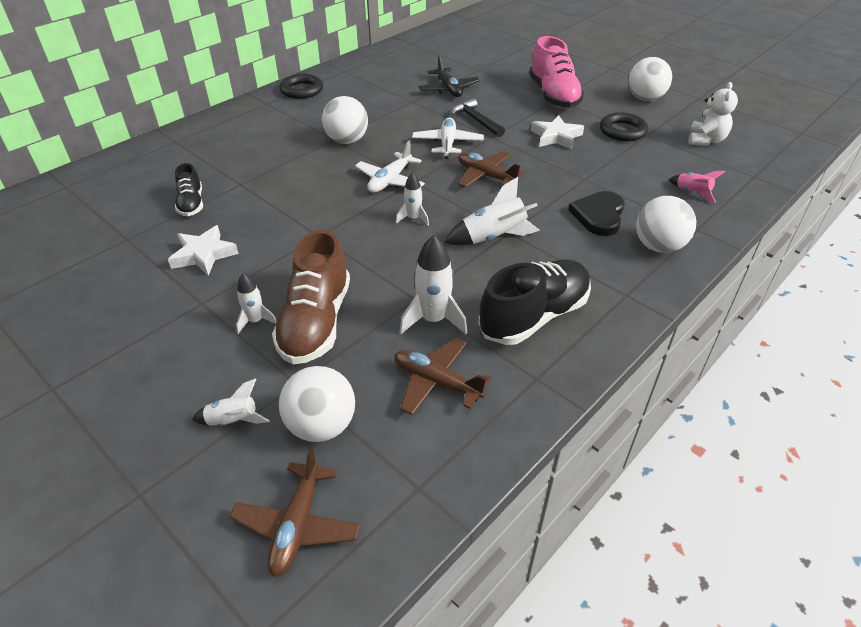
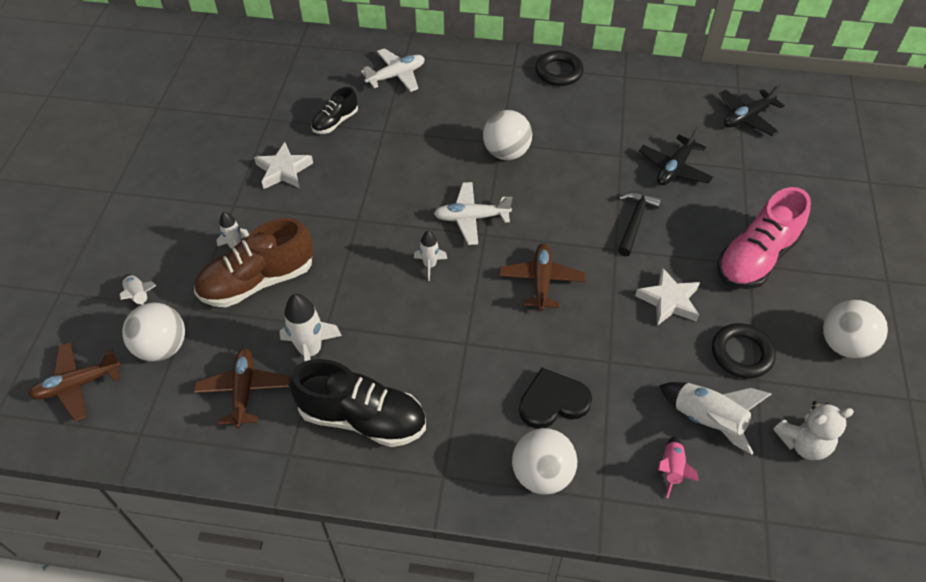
camera: 55 degrees right, 10 degrees up
white plane [412,118,484,159] -> white plane moved to [361,48,425,92]
white rocket [444,177,540,245] -> white rocket moved to [659,382,771,455]
none -> black plane [719,84,785,136]

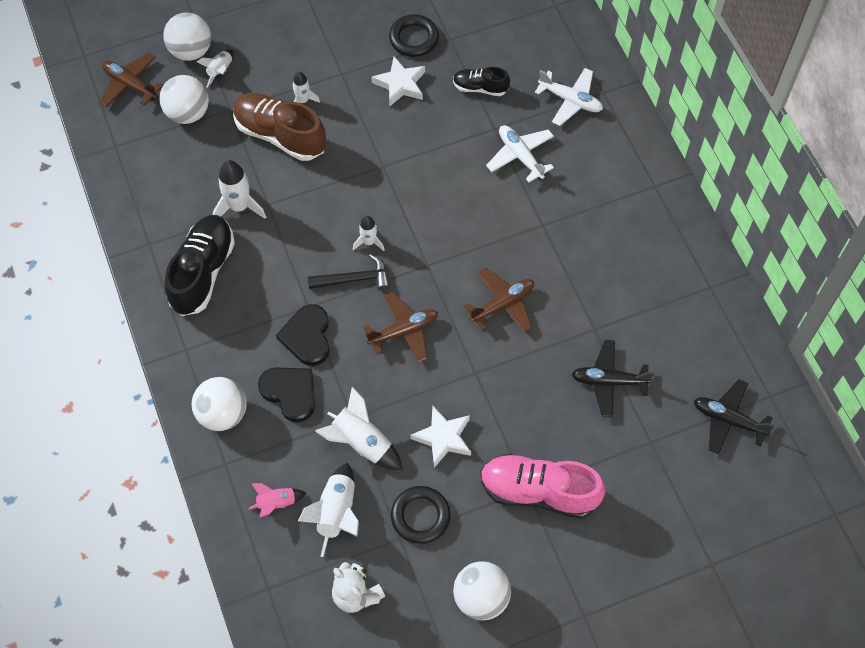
camera: 60 degrees right, 10 degrees up
brown plane [194,348,290,428] -> brown plane moved to [464,267,534,333]
black shoe [290,359,426,447] -> black shoe turned 150 degrees counterclockwise [165,215,235,316]
white plane [434,182,512,245] -> white plane moved to [486,125,554,182]
white ball [483,110,532,160] -> white ball moved to [163,12,211,61]
black ring [535,51,584,86] -> black ring moved to [389,14,439,57]
black hammer [618,192,662,256] -> black hammer moved to [308,254,390,291]
none -> black heart [276,304,330,366]
none -> white rocket [315,386,403,470]

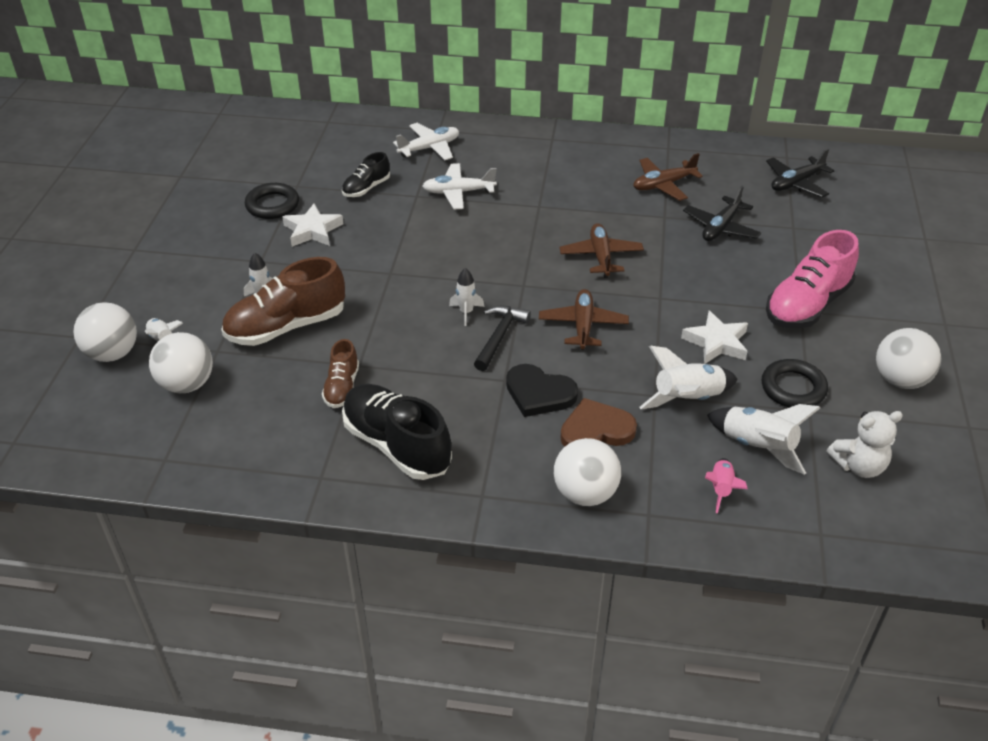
camera: 60 degrees left, 20 degrees down
brown plane [100,53,163,107] -> brown plane moved to [633,153,703,201]
white rocket [213,160,266,219] -> brown shoe [322,339,359,408]
black heart [258,367,315,422] -> brown heart [561,398,637,447]

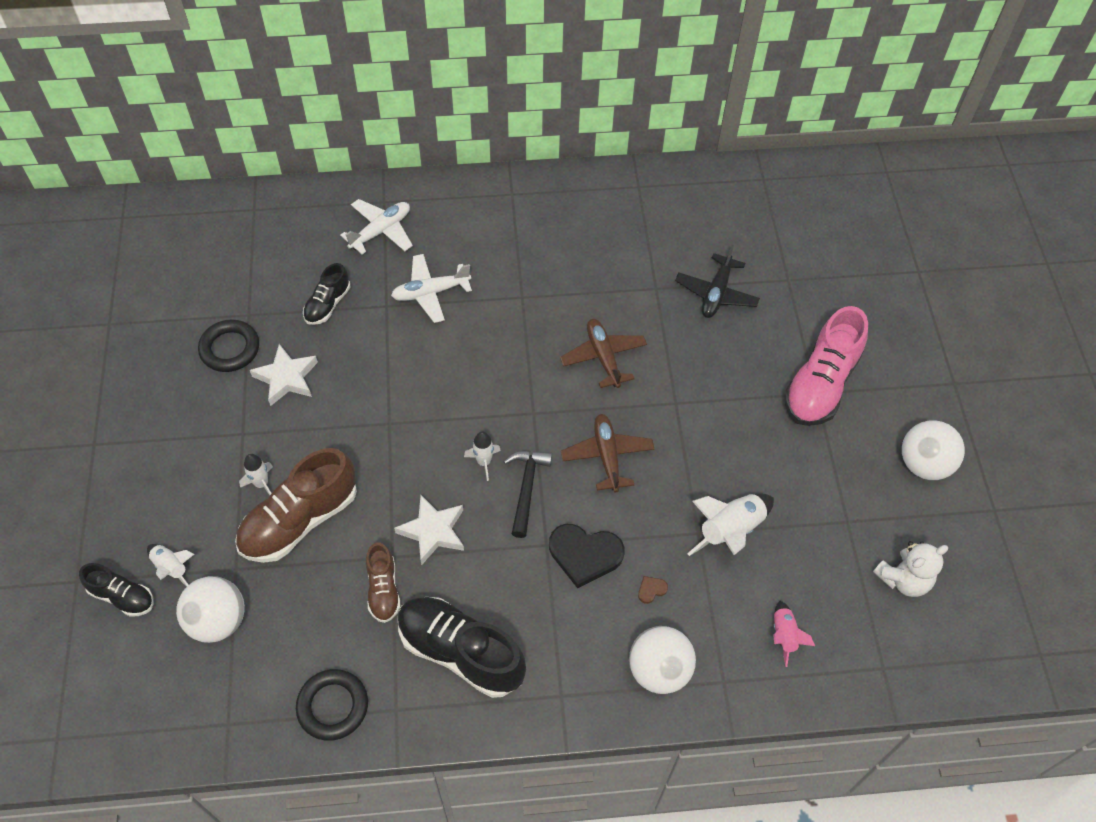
camera: 15 degrees left, 15 degrees up
white ball [73,302,137,362] -> black shoe [79,563,154,617]
brown heart [561,398,637,447] -> brown heart [638,576,668,604], size x0.42
brown plane [633,153,703,201] -> none
white star [681,310,748,364] -> white star moved to [394,495,464,565]
white rocket [707,404,820,475] -> none
black ring [762,359,828,407] -> black ring moved to [296,669,368,741]
black plane [766,149,834,197] -> none

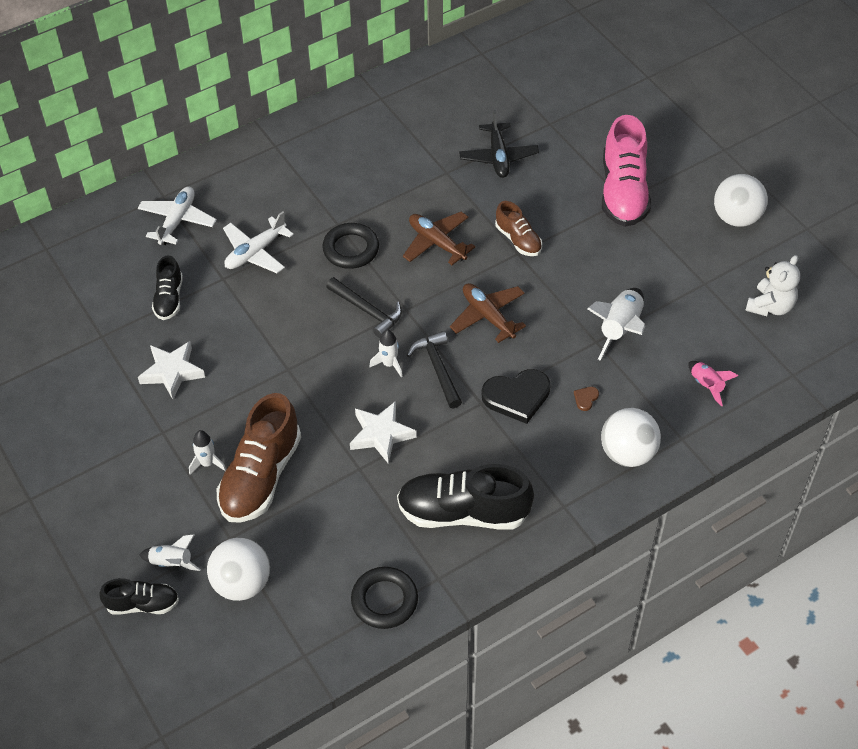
camera: 25 degrees left, 5 degrees down
black ring [198,319,259,372] -> black ring moved to [322,223,379,269]
brown shoe [366,542,401,623] -> brown shoe moved to [495,201,542,256]
none -> black hammer [326,277,402,338]

